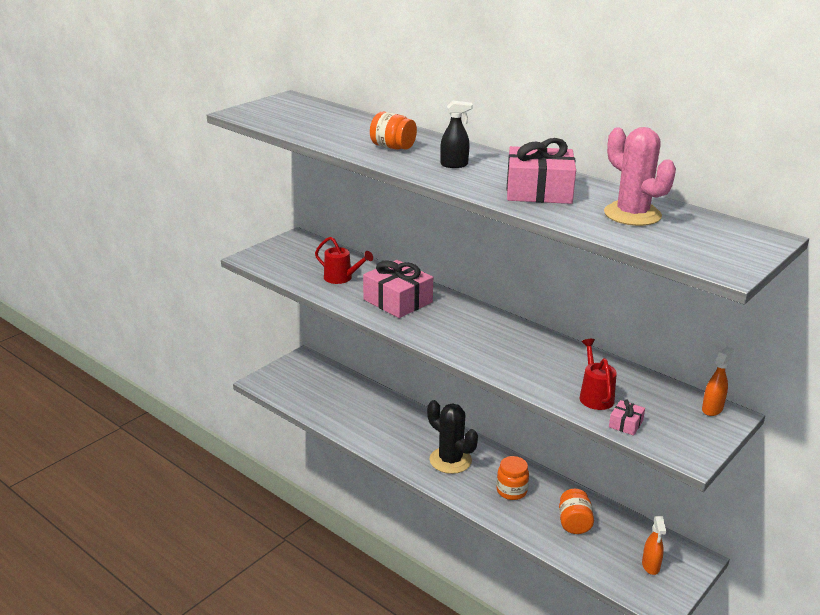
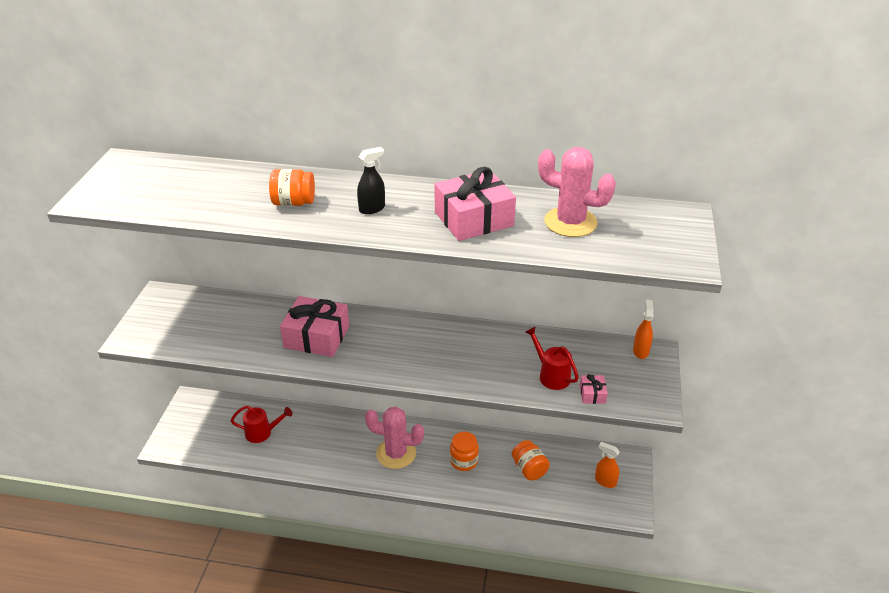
camera: 30 degrees left, 10 degrees up
red watering can [315,237,373,284] -> red watering can moved to [231,406,292,443]
black cactus [427,400,478,474] -> pink cactus [365,407,424,469]
orange spray bottle [642,516,666,575] -> orange spray bottle turned 150 degrees clockwise [595,442,620,488]

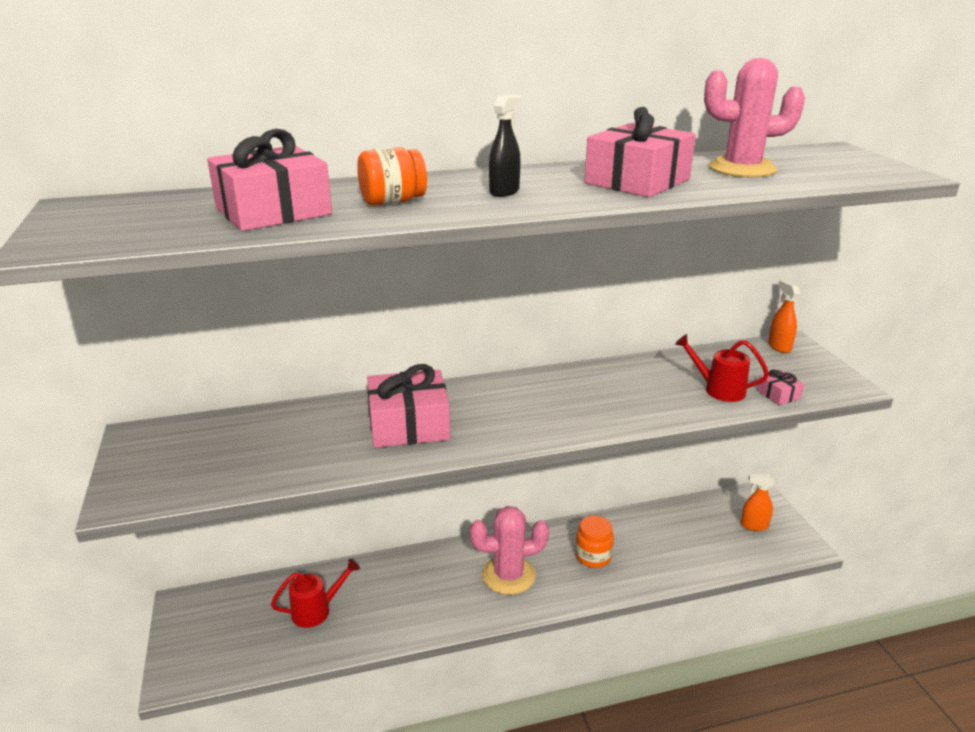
camera: 25 degrees left, 10 degrees down
orange jar [512,440,550,480] -> none
none -> pink gift [207,129,332,231]

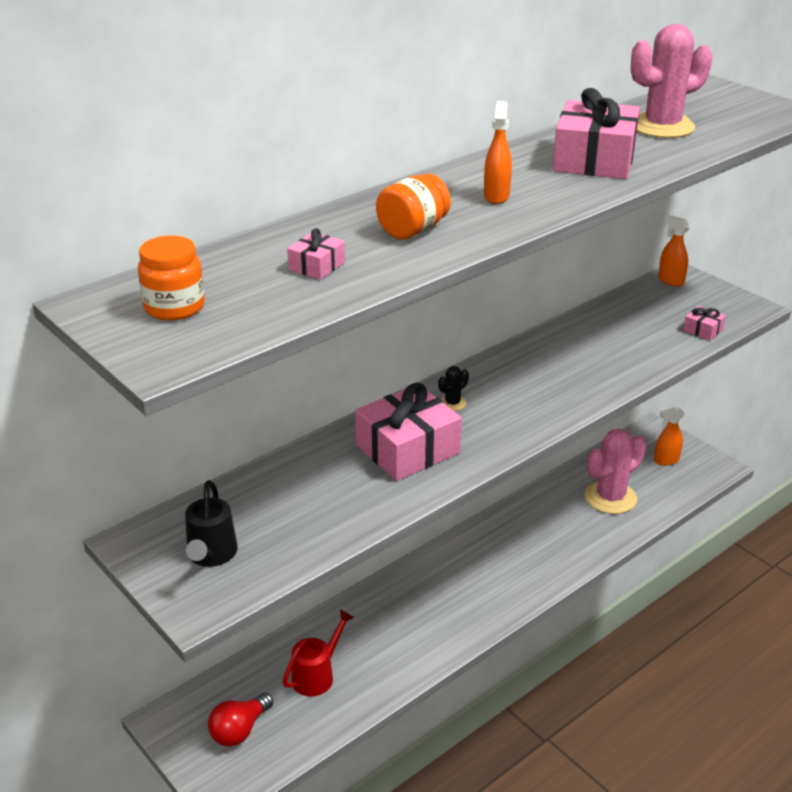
camera: 25 degrees left, 5 degrees up
pink gift [207,129,332,231] -> pink gift [287,228,345,280], size x0.45
pink cactus [470,506,549,595] -> pink cactus moved to [585,429,646,514]
black spray bottle [489,95,521,197] -> orange spray bottle [484,101,512,204]
orange jar [575,516,614,568] -> orange jar moved to [138,235,205,321]
red watering can [675,334,769,402] -> none
none -> black watering can [185,480,238,567]
none -> red light bulb [208,693,273,747]
none -> black cactus [438,366,469,411]

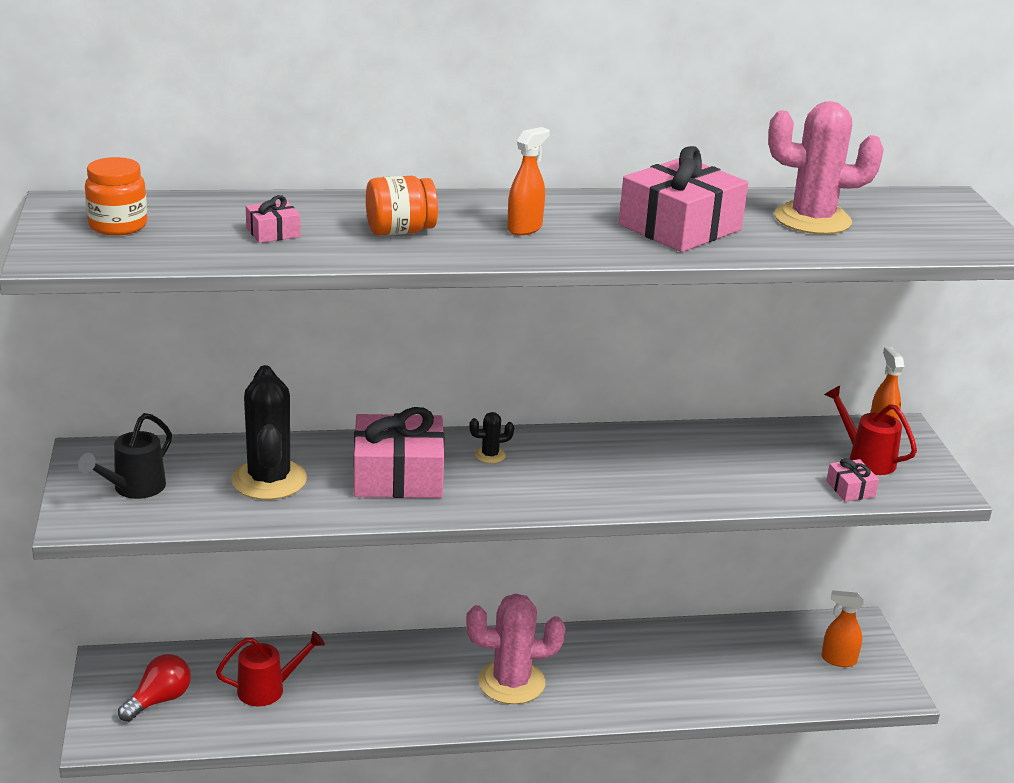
camera: 30 degrees right, 5 degrees down
red light bulb [208,693,273,747] -> red light bulb turned 150 degrees clockwise [118,654,191,722]
pink cactus [585,429,646,514] -> pink cactus moved to [466,593,565,704]
none -> black cactus [231,365,307,500]
none -> red watering can [824,386,917,475]

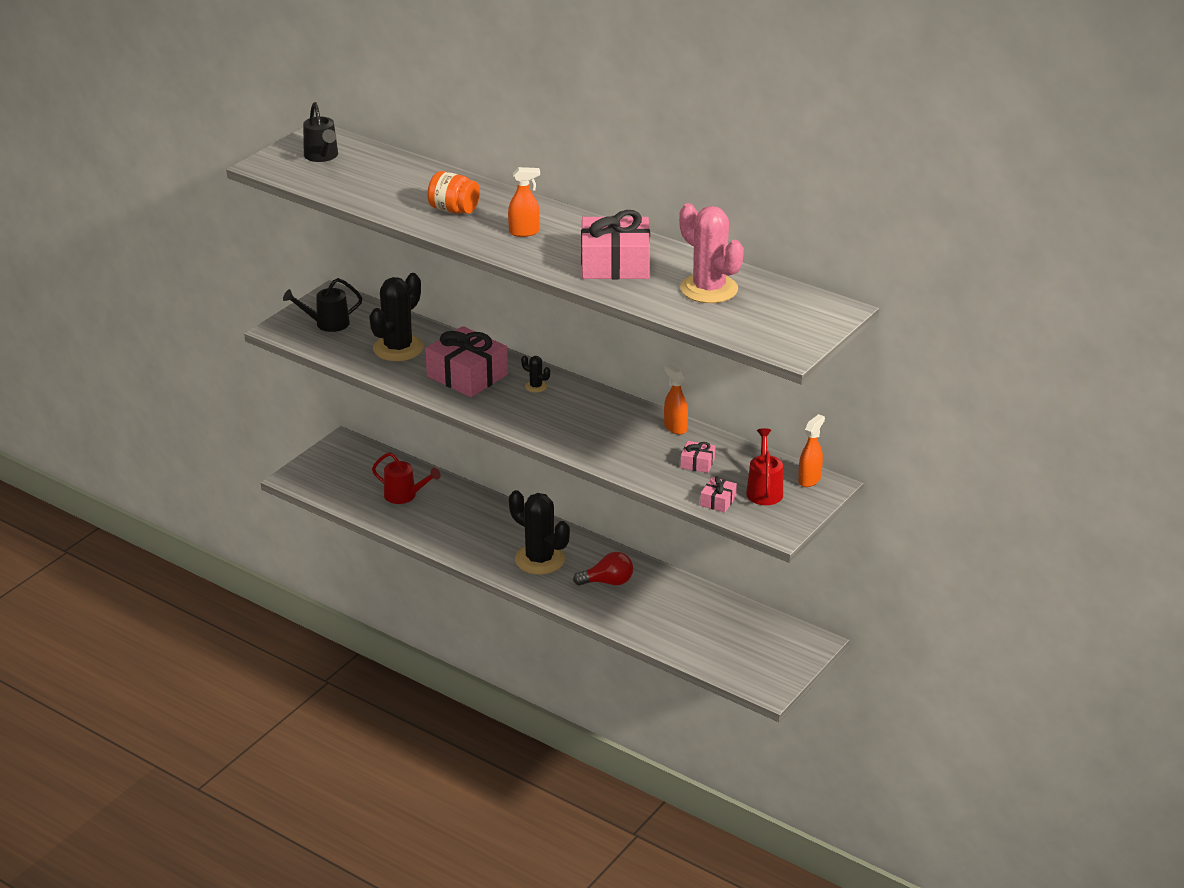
camera: 45 degrees right, 5 degrees up
orange jar [85,157,147,236] -> black watering can [303,102,338,162]
red light bulb [118,654,191,722] -> red light bulb moved to [573,552,633,586]
pink gift [246,195,301,243] -> pink gift moved to [680,441,715,473]
pink cactus [466,593,565,704] -> black cactus [509,490,570,574]
orange spray bottle [821,590,864,667] -> orange spray bottle moved to [664,364,688,435]

